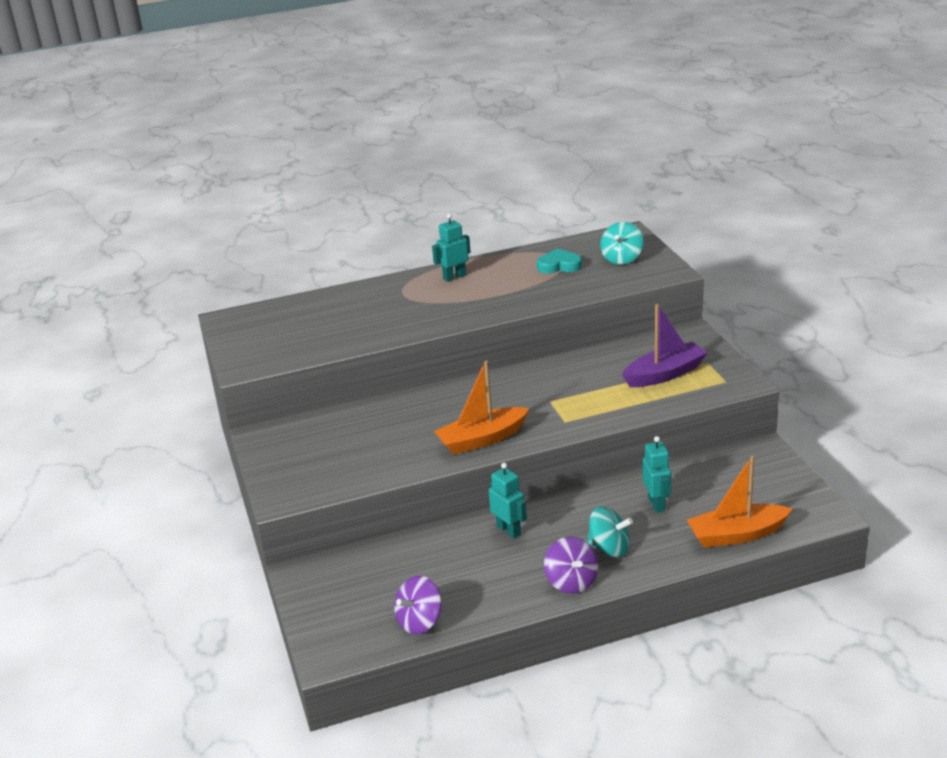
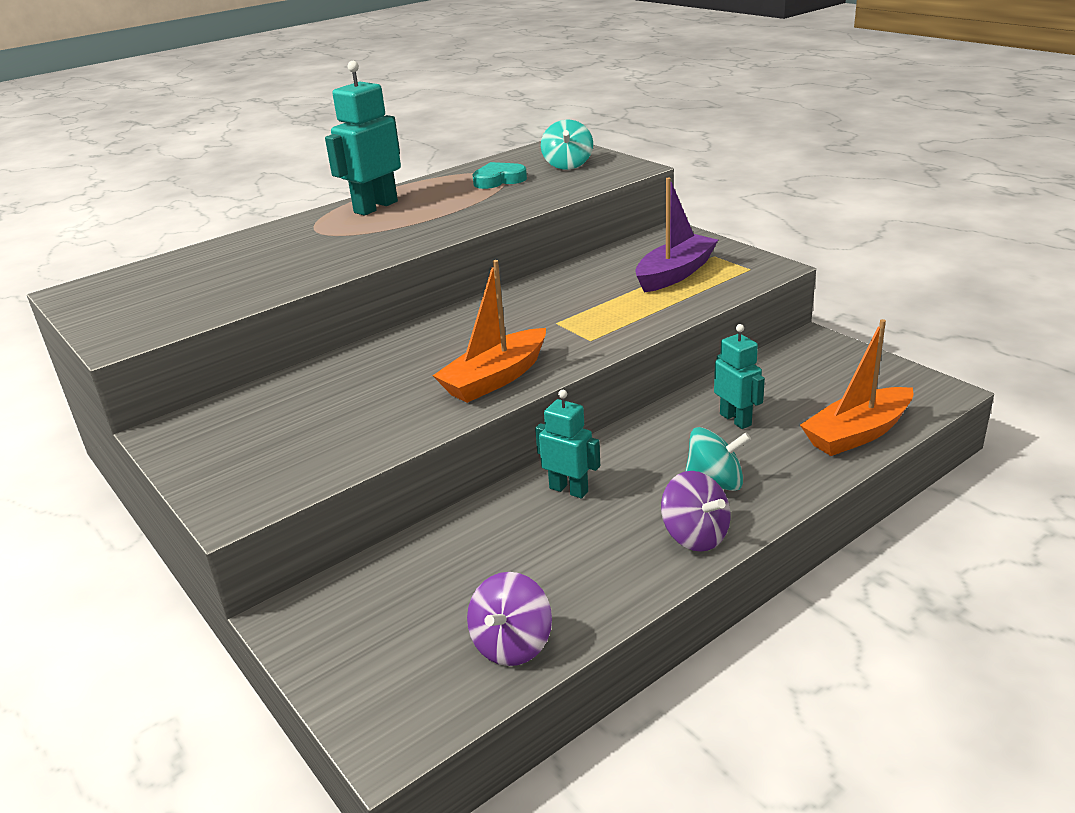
camera: 20 degrees left, 0 degrees up
turquoise robot [432,213,471,282] -> turquoise robot [325,61,401,216], size x1.60

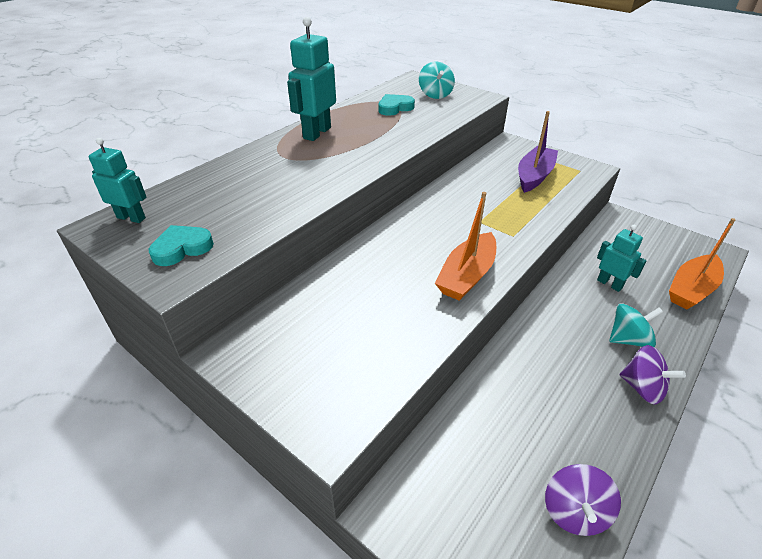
camera: 15 degrees left, 10 degrees up
turquoise robot [535,390,600,499] -> turquoise robot moved to [88,138,147,223]
none -> turquoise heart [149,225,214,266]

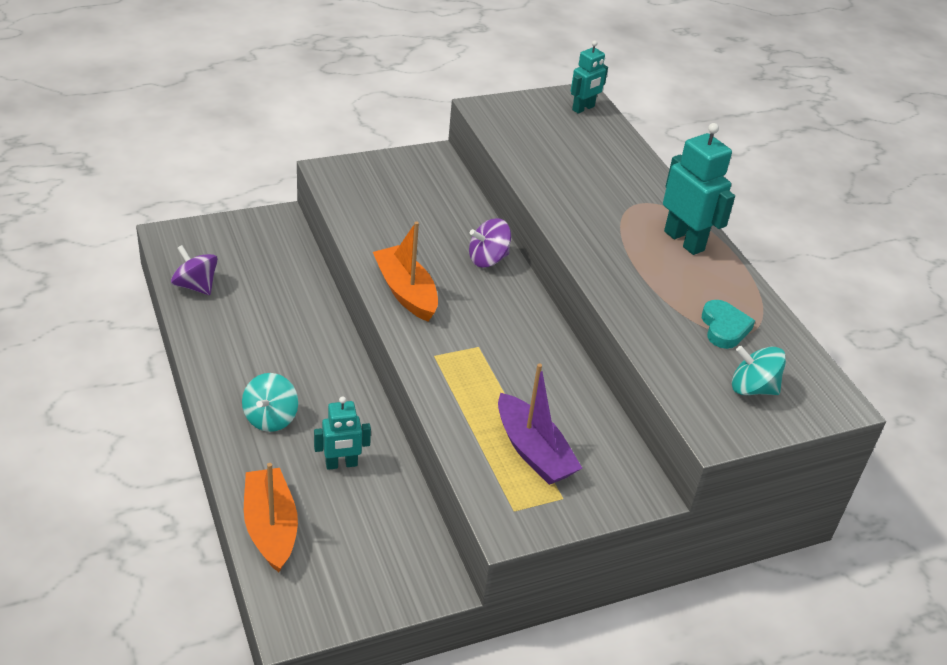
camera: 115 degrees right, 0 degrees up
turquoise heart [149,225,214,266] -> none
purple spinning top [619,345,686,404] -> purple spinning top moved to [469,218,511,267]

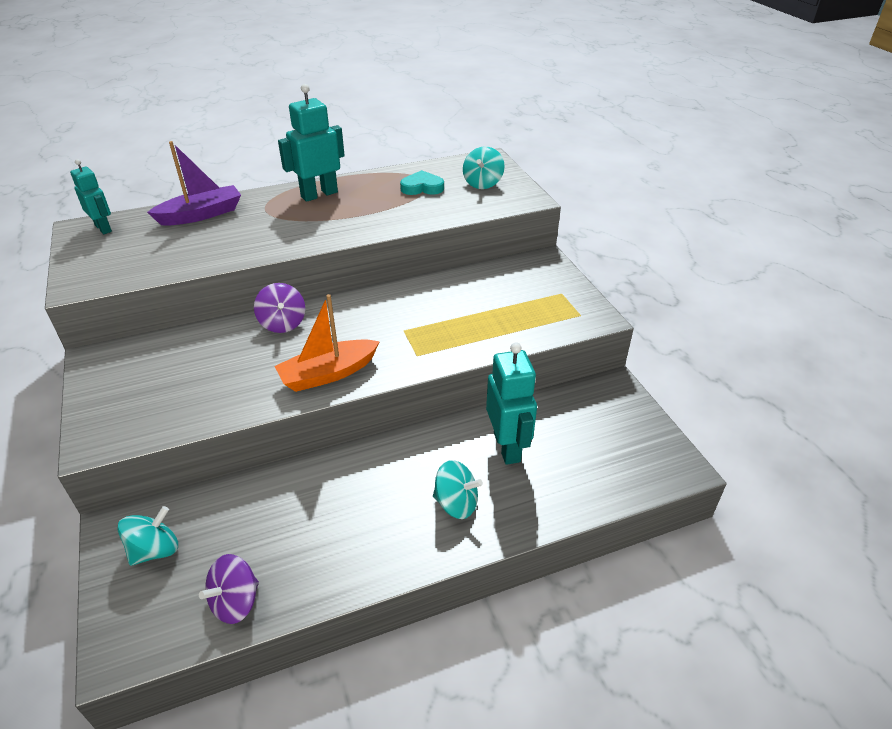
camera: 85 degrees left, 0 degrees up
orange boat [244,463,298,573] -> none
turquoise robot [314,396,371,470] -> turquoise robot [486,343,537,465], size x1.60
purple boat [498,363,582,485] -> purple boat moved to [147,141,241,226]
none -> turquoise spinning top [117,506,178,566]

